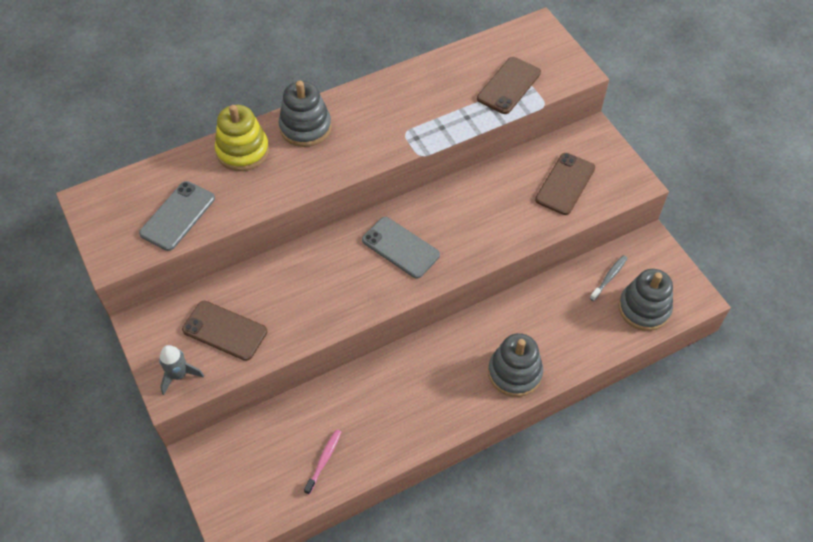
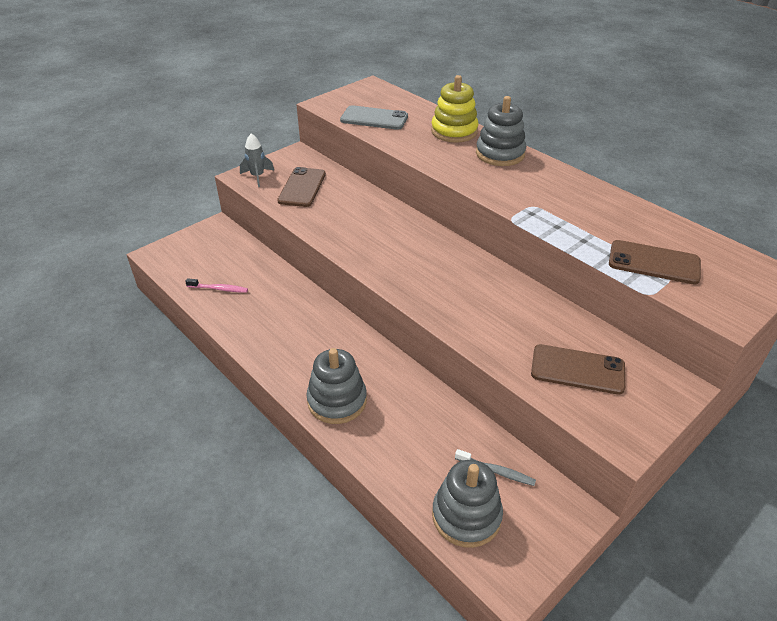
camera: 75 degrees right, 15 degrees down
grey phone [362,217,440,279] -> none

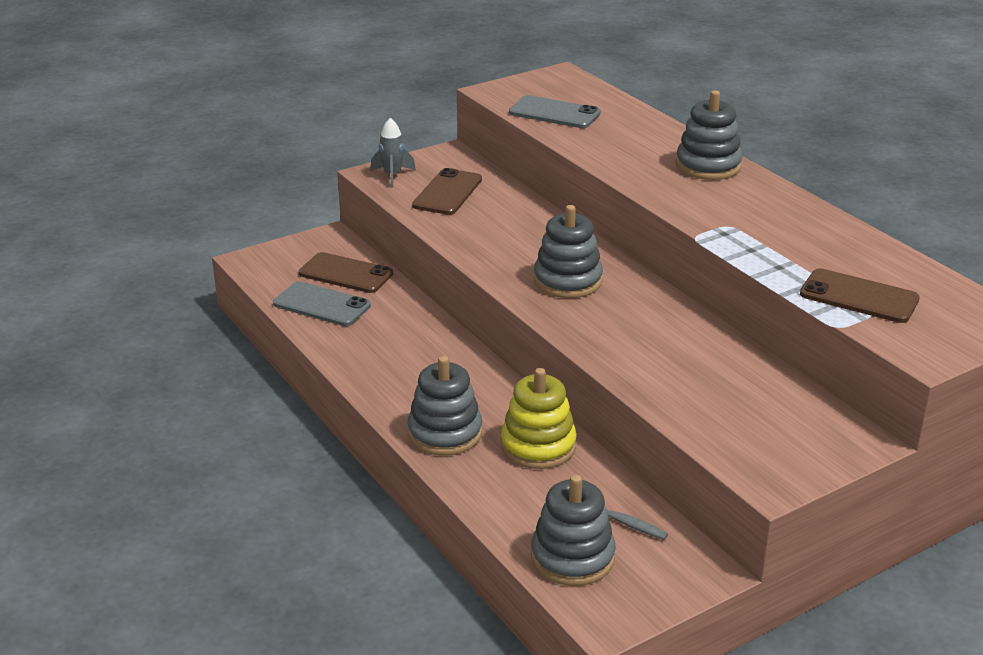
camera: 10 degrees right, 10 degrees down
pink toothbrush [185,278,248,293] -> grey phone [273,281,371,326]
yellow stacking toy [431,75,479,143] -> yellow stacking toy moved to [501,368,577,469]
brown phone [531,344,625,395] -> brown phone moved to [299,252,393,293]
none -> grey stacking toy [534,205,603,298]

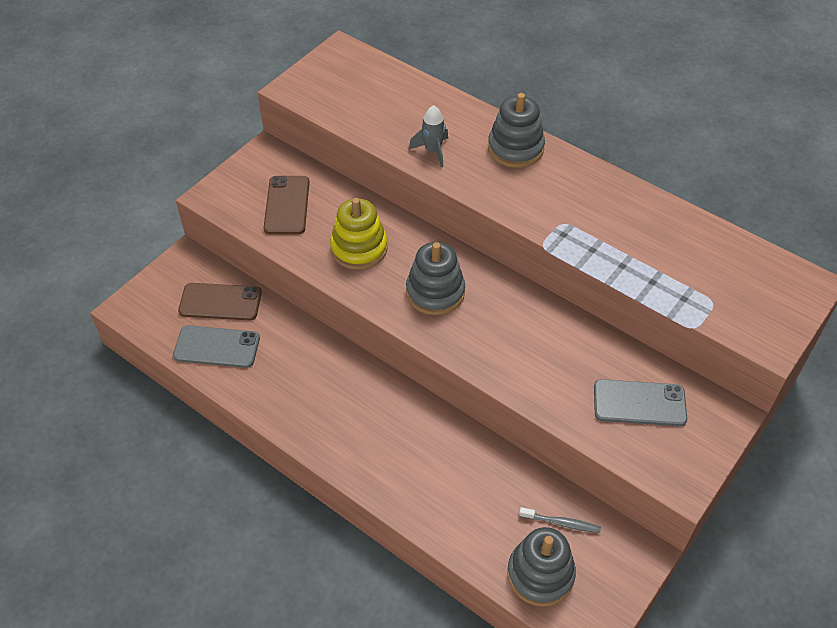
camera: 20 degrees left, 20 degrees up
grey rocket [370,118,416,188] -> grey rocket moved to [409,105,448,167]
grey stacking toy [408,356,482,456] -> none
yellow stacking toy [501,368,577,469] -> yellow stacking toy moved to [330,198,388,270]
grey phone [509,95,601,128] -> grey phone moved to [594,379,687,426]
brown phone [800,268,920,323] -> none

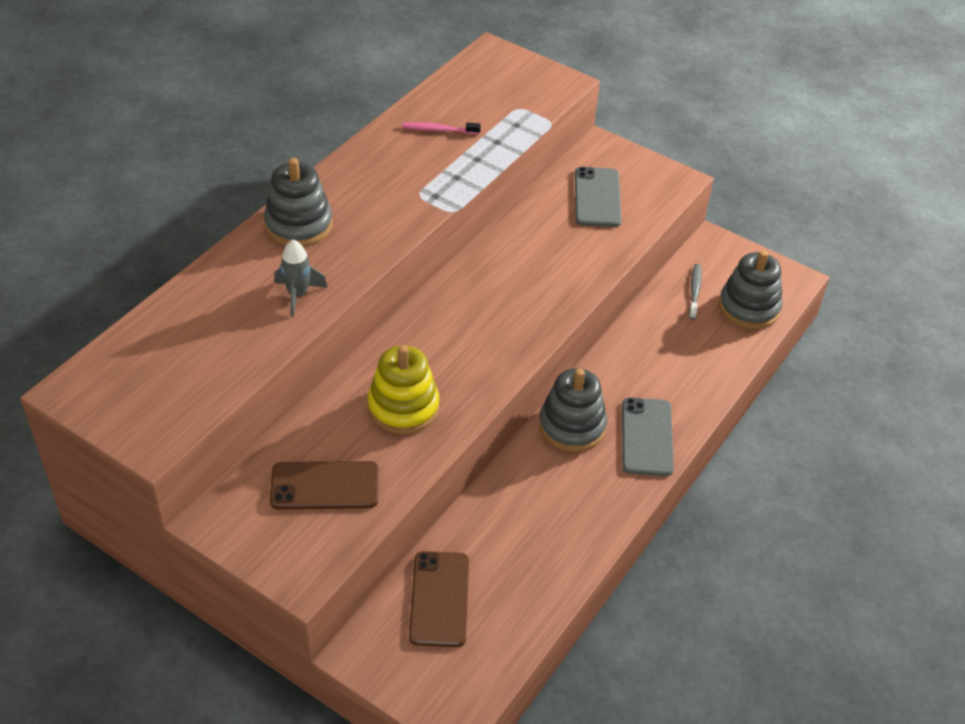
camera: 95 degrees left, 5 degrees down
grey phone [173,325,260,368] -> grey phone moved to [622,397,674,476]
grey stacking toy [406,242,465,315] -> grey stacking toy moved to [539,368,607,452]
none -> pink toothbrush [402,122,481,134]

